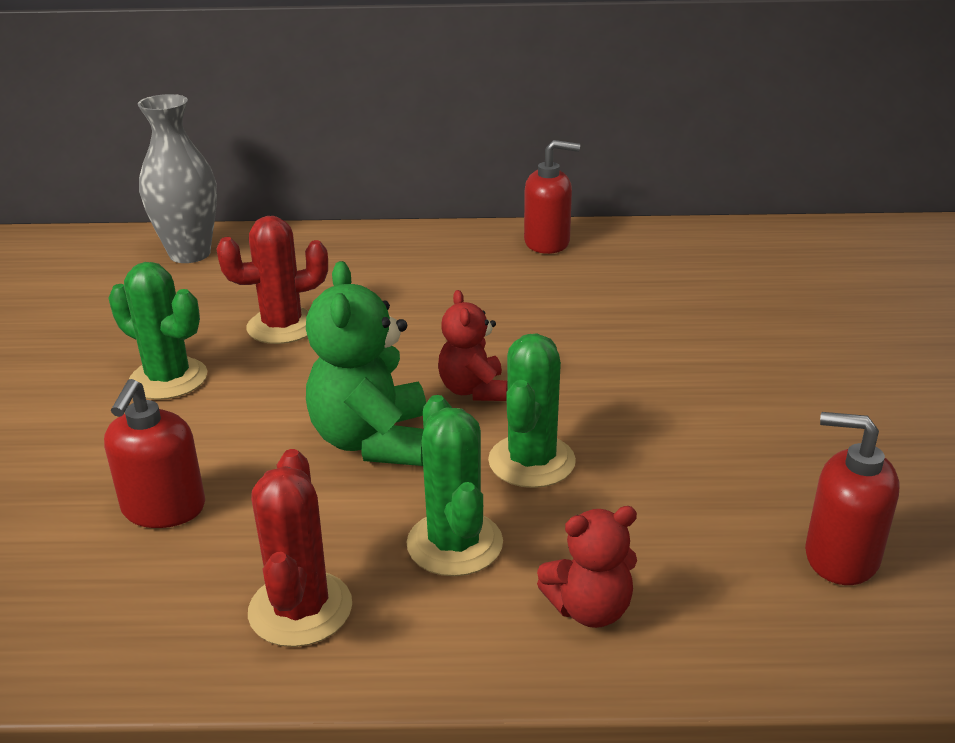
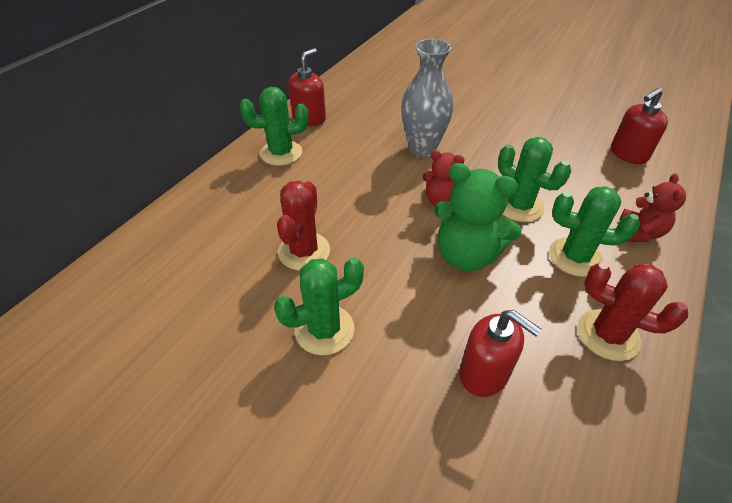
camera: 60 degrees left, 15 degrees up
grey vase [138,94,217,263] -> grey vase moved to [401,39,453,157]
none -> green cactus [240,87,309,166]

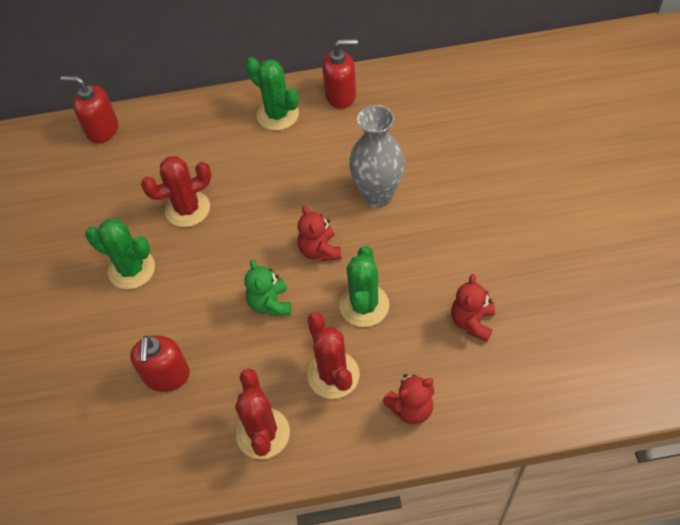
camera: 55 degrees right, 10 degrees up
green teddy bear [434,163,522,271] -> green teddy bear [245,259,291,316], size x0.61
green cactus [549,186,640,277] -> red cactus [307,312,360,399]
red soap dispenser [611,87,668,164] -> red soap dispenser moved to [61,76,118,144]
none -> red teddy bear [451,274,495,342]

